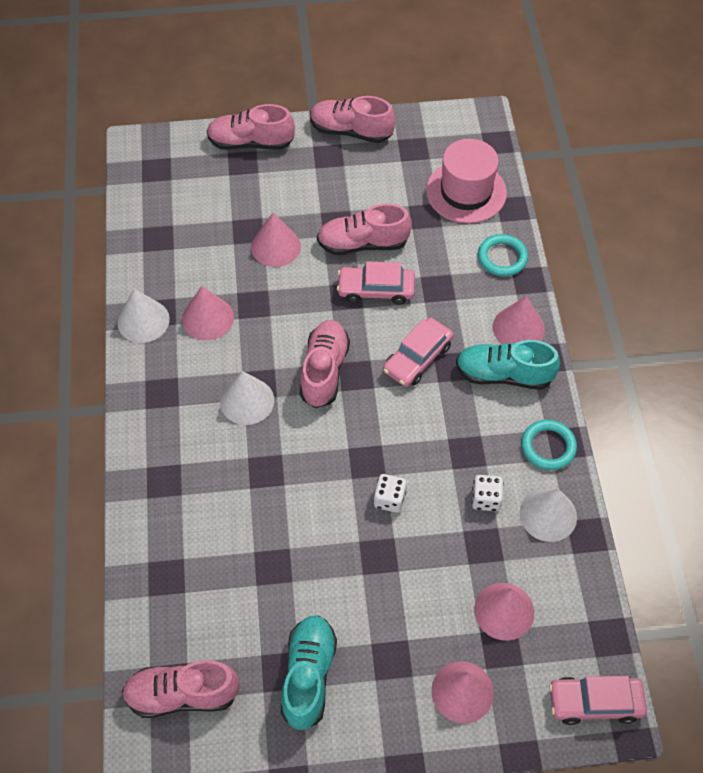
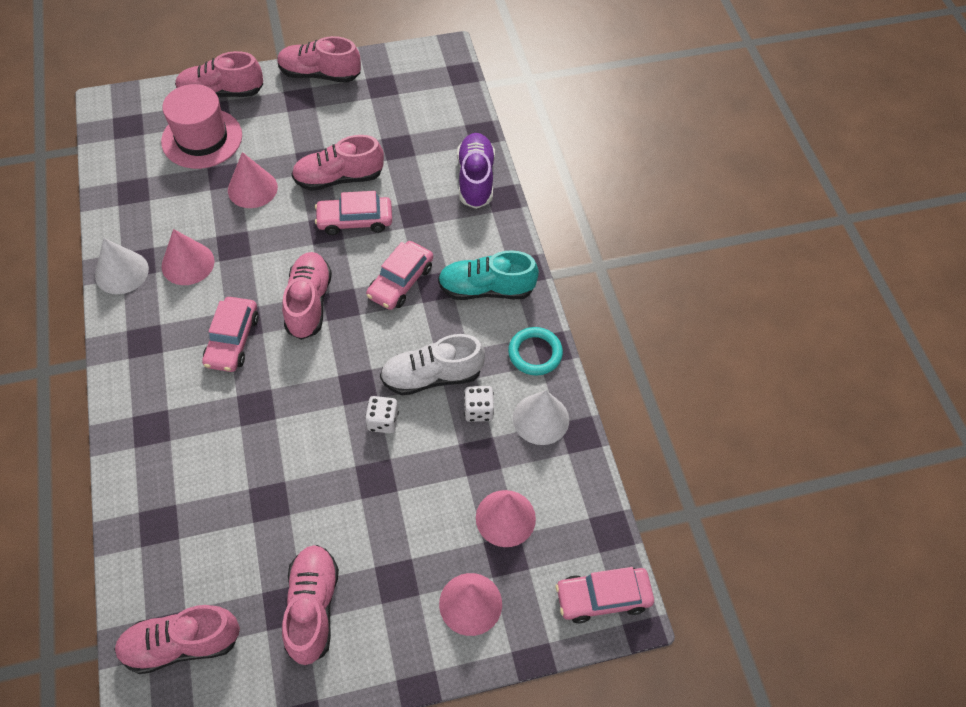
camera: 10 degrees left, 0 degrees up
white cone [220,371,274,425] -> pink car [202,297,259,372]
turquoise shoe [281,615,337,731] -> pink shoe [282,545,339,665]
pink hat [426,139,507,223] -> pink hat moved to [161,84,242,169]
turquoise ring [478,234,528,276] -> purple shoe [457,133,495,209]
pink cone [493,296,545,344] -> none
none -> white shoe [380,334,485,395]

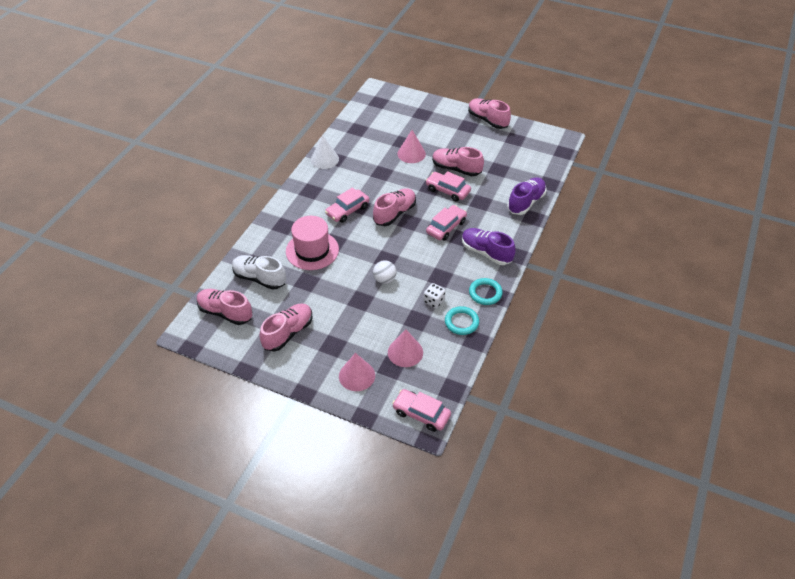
camera: 40 degrees right, 10 degrees down
pink hat [161,84,242,169] -> pink hat moved to [286,216,339,270]
pink cone [162,229,215,285] -> none
pink shoe [175,51,263,97] -> none
white dice [365,396,399,434] -> white ball [373,260,397,284]
pink car [366,241,433,310] -> pink car turned 150 degrees clockwise [426,205,467,240]
white shoe [380,334,485,395] -> white shoe moved to [232,255,286,290]
turquoise shoe [438,250,539,300] -> purple shoe [462,228,516,265]
white cone [513,390,569,445] -> turquoise ring [445,306,479,335]

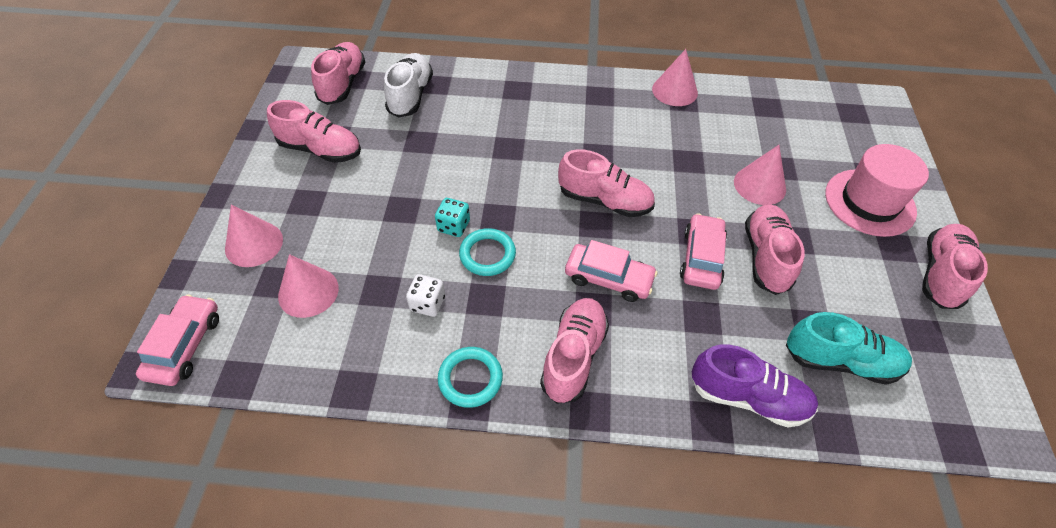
camera: 70 degrees right, 5 degrees up
pink hat [286,216,339,270] -> pink hat moved to [825,144,929,237]
white cone [311,135,339,169] -> pink cone [652,49,698,106]
pink car [325,187,369,223] -> none
white ball [373,260,397,284] -> turquoise dice [435,198,470,237]
turquoise ring [445,306,479,335] -> turquoise ring moved to [459,228,516,276]
purple shoe [462,228,516,265] -> pink shoe [540,298,609,404]
none -> turquoise shoe [786,312,912,385]

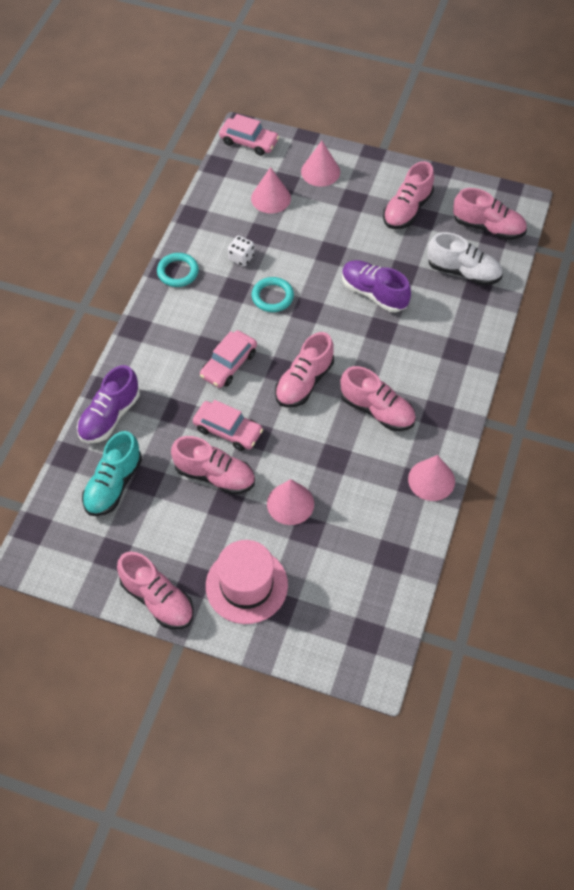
camera: 105 degrees right, 5 degrees up
turquoise dice [435,198,470,237] -> none
pink shoe [540,298,609,404] -> pink shoe moved to [340,366,416,431]
none -> purple shoe [342,260,411,312]

